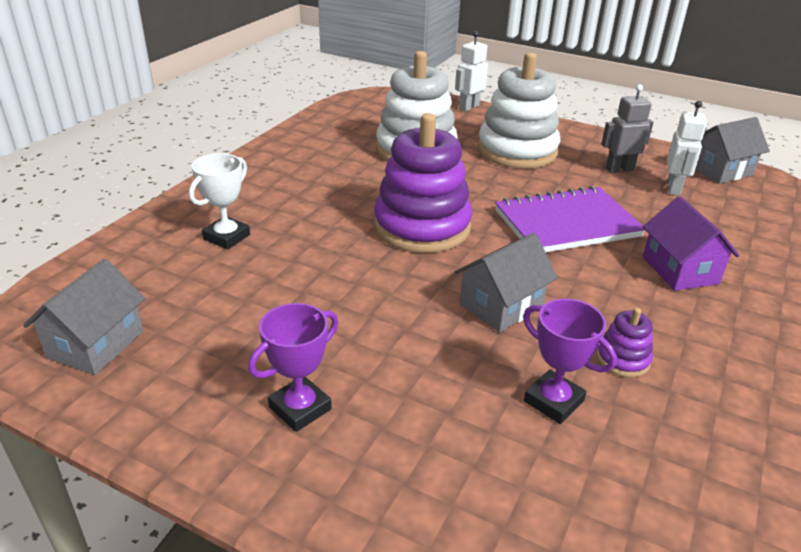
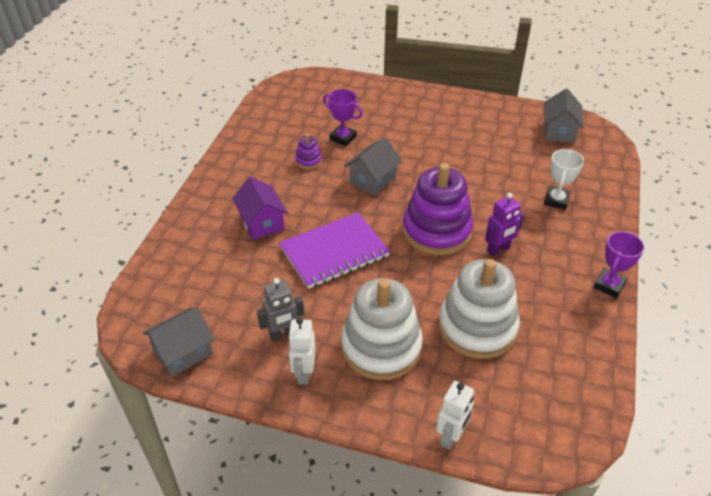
camera: 170 degrees right, 10 degrees up
purple trophy [248,303,338,432] -> purple trophy moved to [593,231,644,298]
white robot [667,101,707,196] -> white robot moved to [288,317,316,384]
none -> purple robot [485,193,524,256]

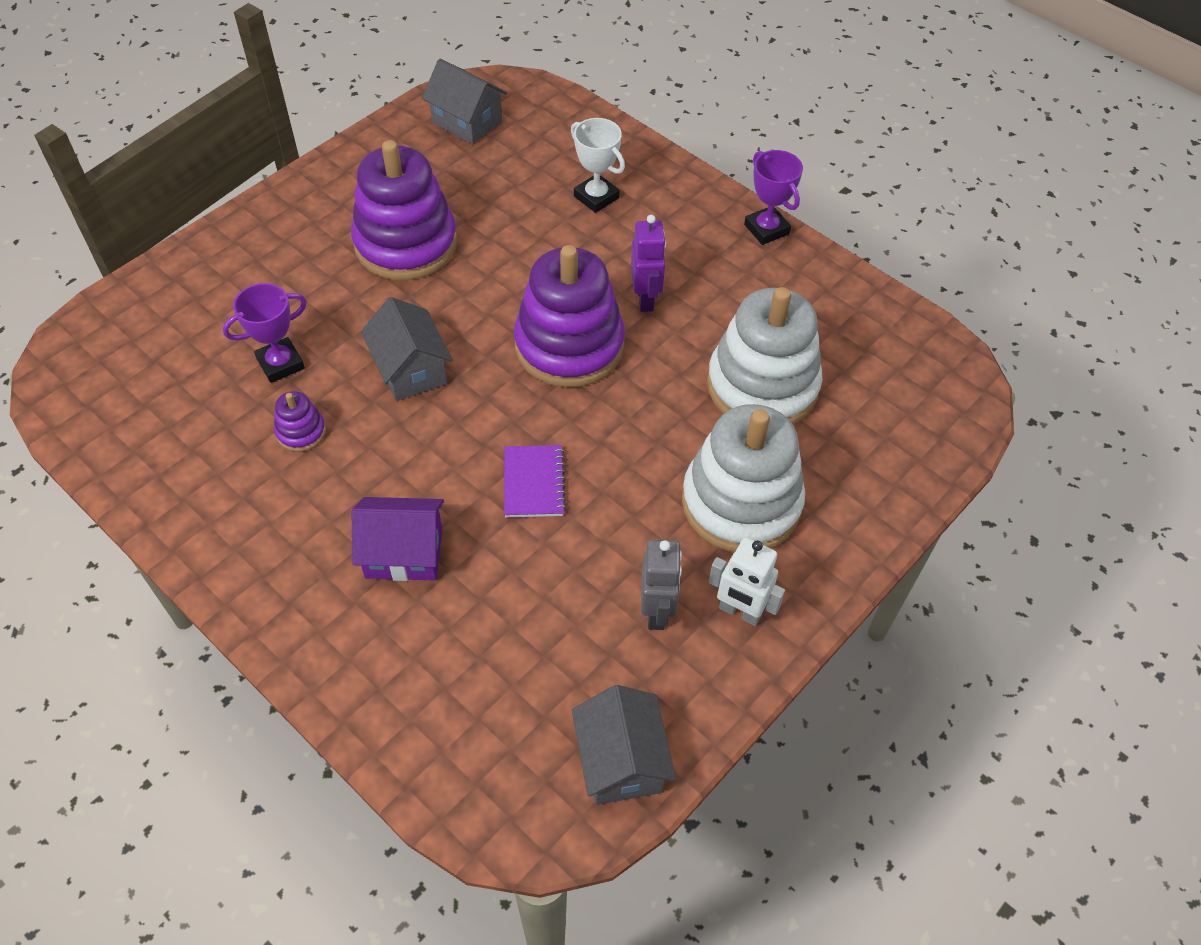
camera: 65 degrees left, 10 degrees up
purple notebook [279,212,390,289] -> purple notebook [504,445,566,517], size x0.54
white robot [436,381,474,450] -> none
none -> purple stacking toy [351,140,457,280]

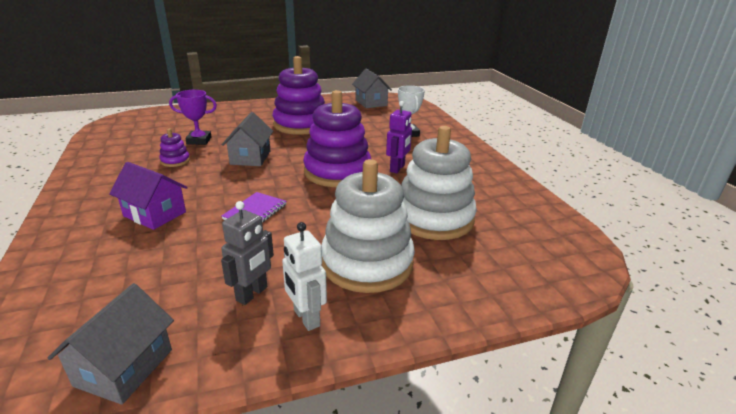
camera: 30 degrees right, 25 degrees down
purple trophy [744,150,803,245] -> none

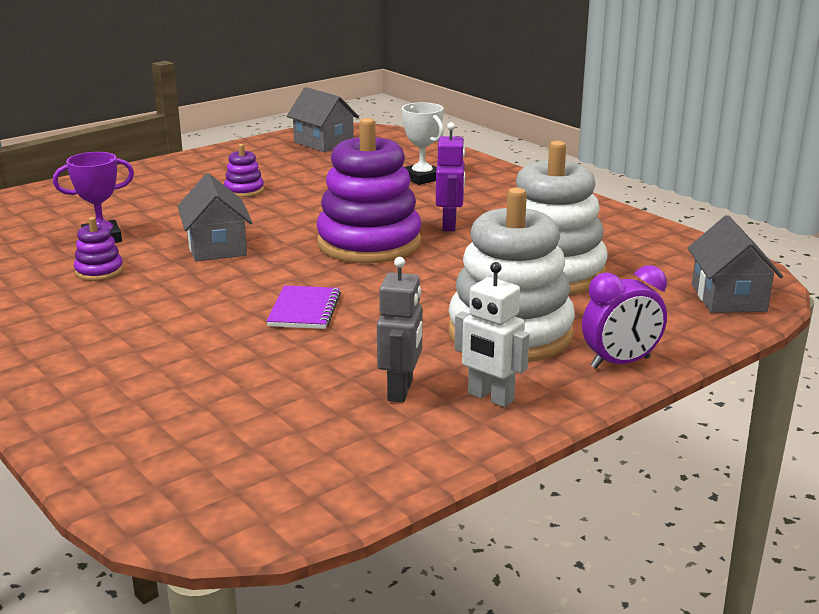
camera: 20 degrees left, 5 degrees down
grey house [48,283,174,405] -> grey house moved to [688,215,783,313]
purple house [109,162,188,230] -> none
purple stacking toy [272,56,325,135] -> purple stacking toy [224,144,264,197], size x0.43
none -> purple clock [582,265,667,369]

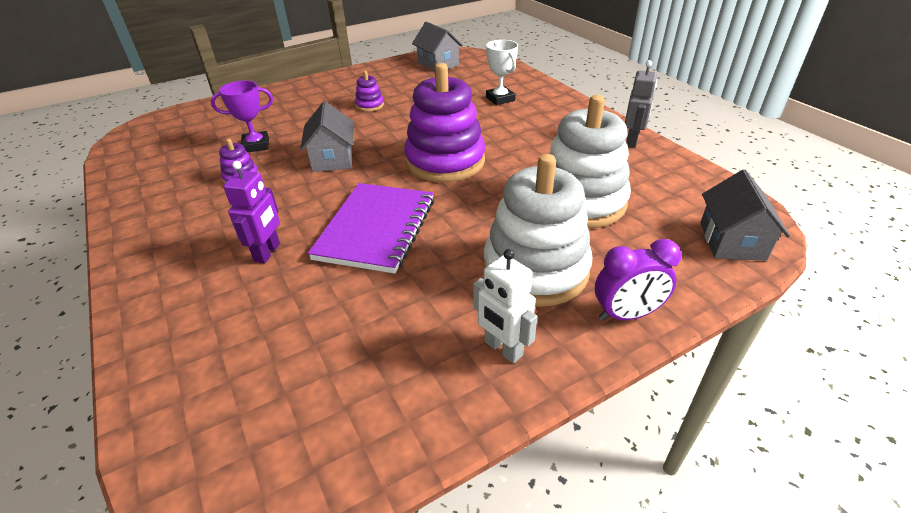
camera: 10 degrees right, 15 degrees up
purple notebook [266,285,341,329] -> purple notebook [308,183,434,274], size x1.86
grey robot [377,257,423,402] -> grey robot moved to [625,60,657,148]
purple robot [436,122,465,231] -> purple robot moved to [223,161,280,264]

